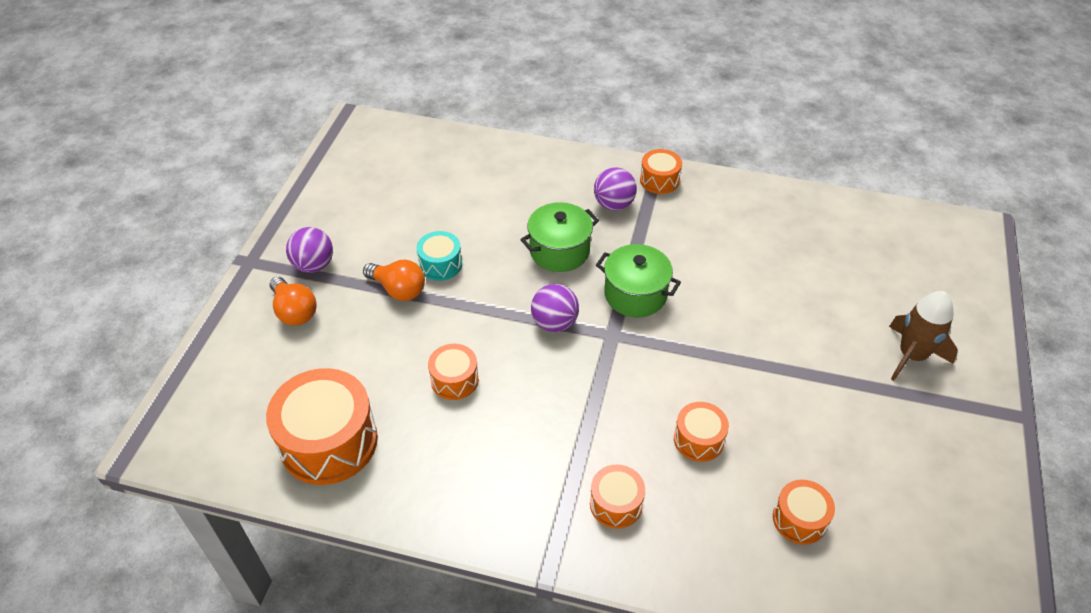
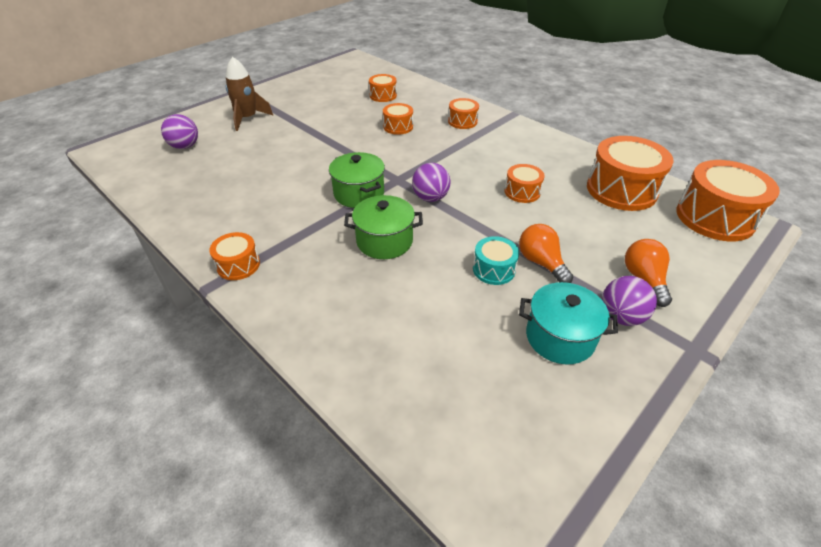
camera: 150 degrees left, 5 degrees down
purple ball [594,167,637,211] -> purple ball moved to [161,114,198,149]
none -> turquoise pot [519,282,618,365]
none -> orange drum [676,160,780,241]

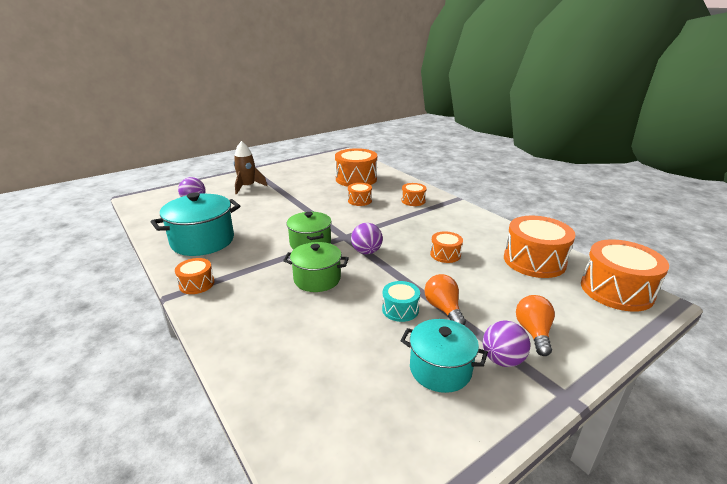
camera: 10 degrees right, 15 degrees down
orange drum [369,74,397,102] -> orange drum [335,148,377,187], size x1.92
none -> turquoise pot [151,192,240,256]

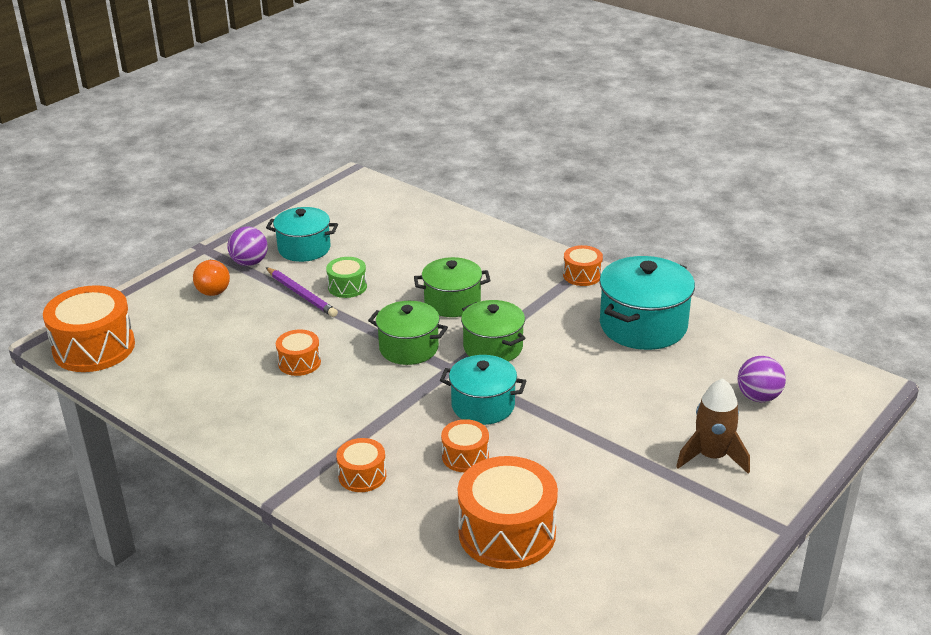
camera: 165 degrees right, 5 degrees up
purple ball [351,223,383,254] -> green pot [368,301,448,365]
turquoise drum [382,281,420,322] -> green drum [326,257,367,298]
orange light bulb [424,274,466,325] -> purple pencil [266,267,338,317]
orange drum [504,216,575,278] -> none
none -> turquoise pot [440,355,526,425]

